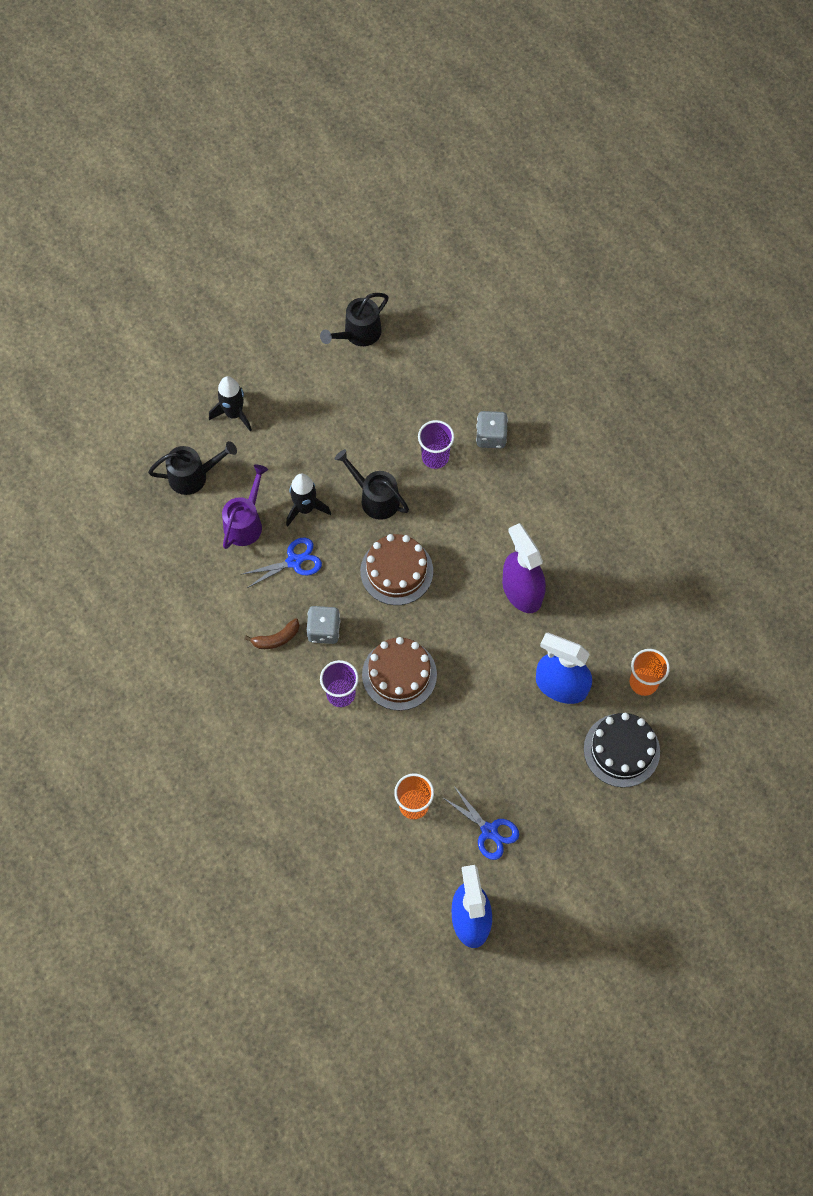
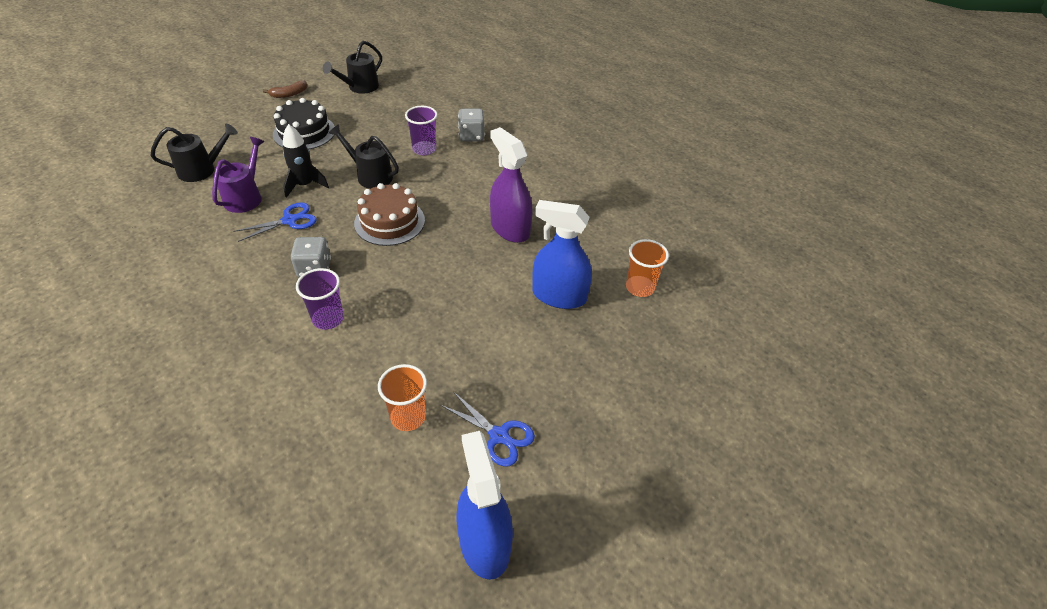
camera: 10 degrees left, 20 degrees down
black rocket [209,376,252,431] -> none
brown banana [245,618,299,649] -> brown banana moved to [263,80,307,98]
brown cake [362,637,437,711] -> none
black cake [584,713,660,787] -> black cake moved to [273,98,335,149]

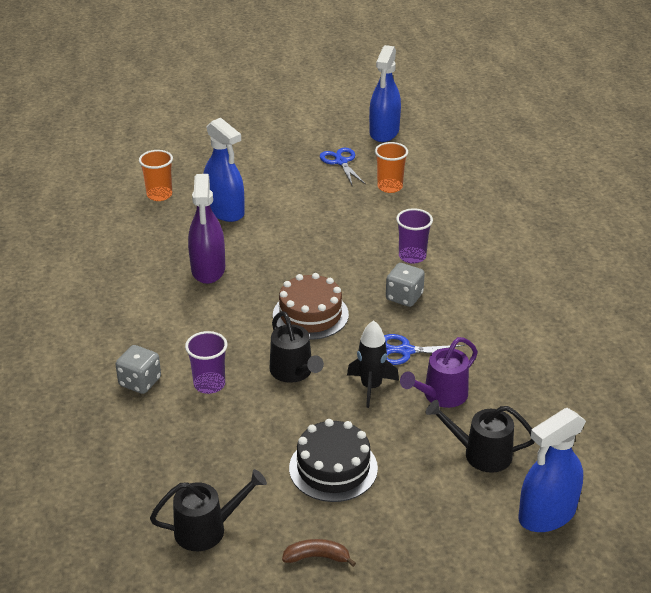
camera: 145 degrees left, 10 degrees down
none -> blue spray bottle [518,408,586,532]

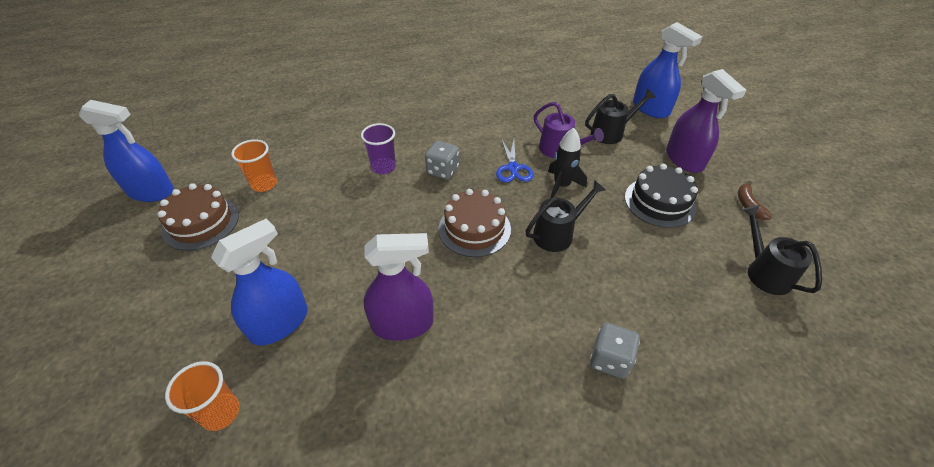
camera: 95 degrees left, 10 degrees up
purple cup [185,331,227,394] -> none
blue scissors [320,148,365,185] -> brown cake [157,183,239,251]
black watering can [426,400,535,473] -> black watering can turned 120 degrees counterclockwise [585,89,656,144]
none -> purple spray bottle [666,69,746,173]

